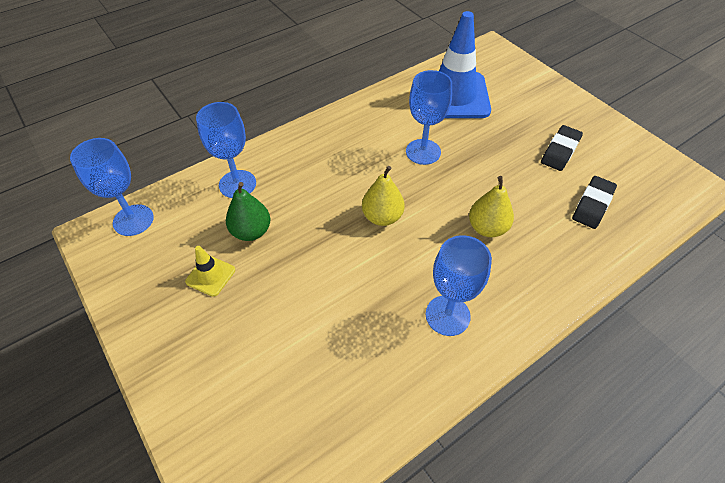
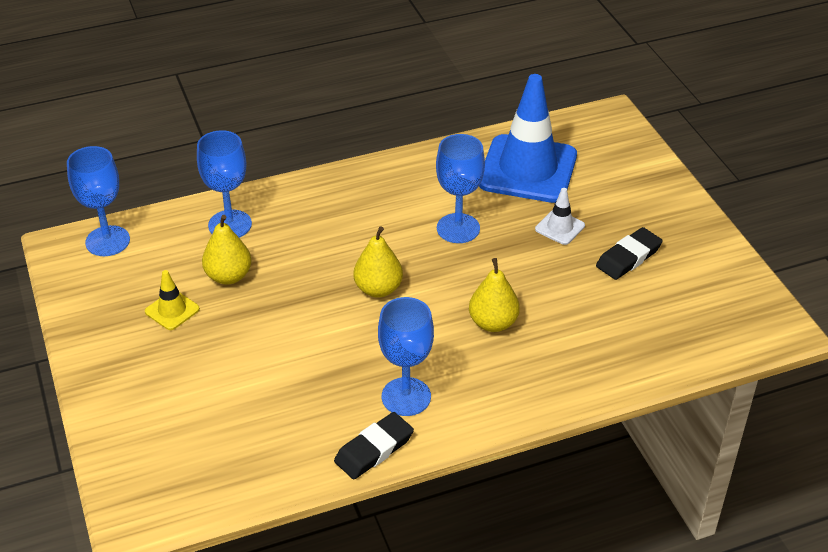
camera: 15 degrees right, 10 degrees down
green pear [226,182,271,241] -> yellow pear [202,215,252,285]
black eraser [572,176,617,229] -> black eraser moved to [334,412,414,479]
none -> white traffic cone [535,188,585,245]

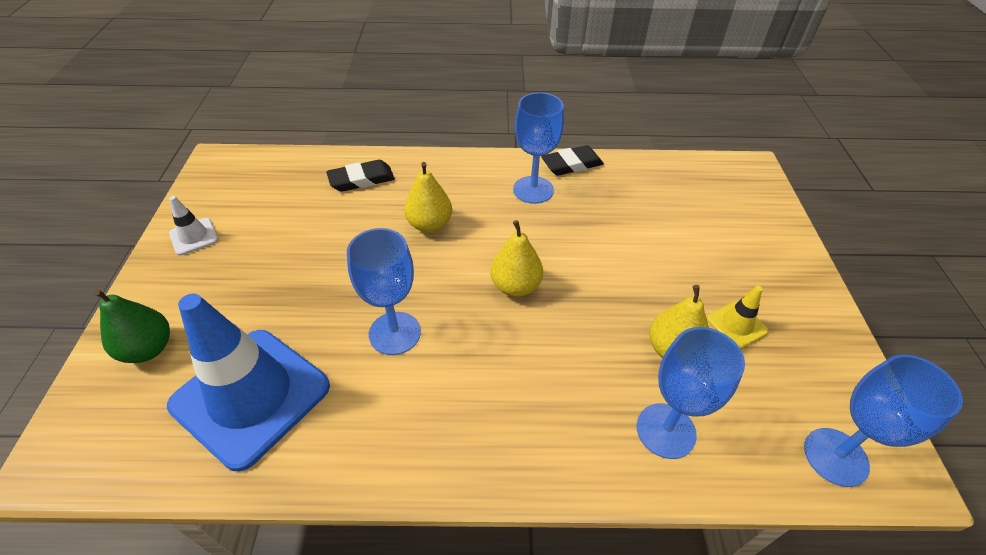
camera: 160 degrees left, 5 degrees up
white traffic cone [535,188,585,245] -> white traffic cone moved to [169,196,219,255]
black eraser [596,227,663,280] -> black eraser moved to [326,160,395,192]
none -> green pear [93,289,170,363]

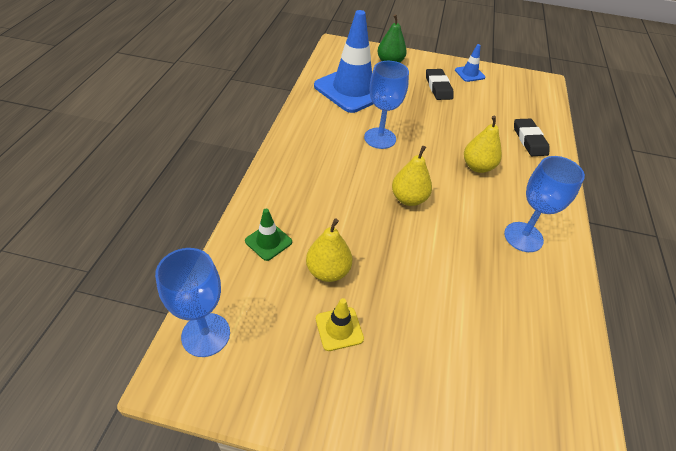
camera: 100 degrees right, 0 degrees up
white traffic cone [169,196,219,255] -> blue traffic cone [455,44,485,82]
black eraser [541,145,604,176] -> black eraser moved to [426,69,453,100]
blue goblet [637,327,745,459] -> green traffic cone [245,209,292,261]

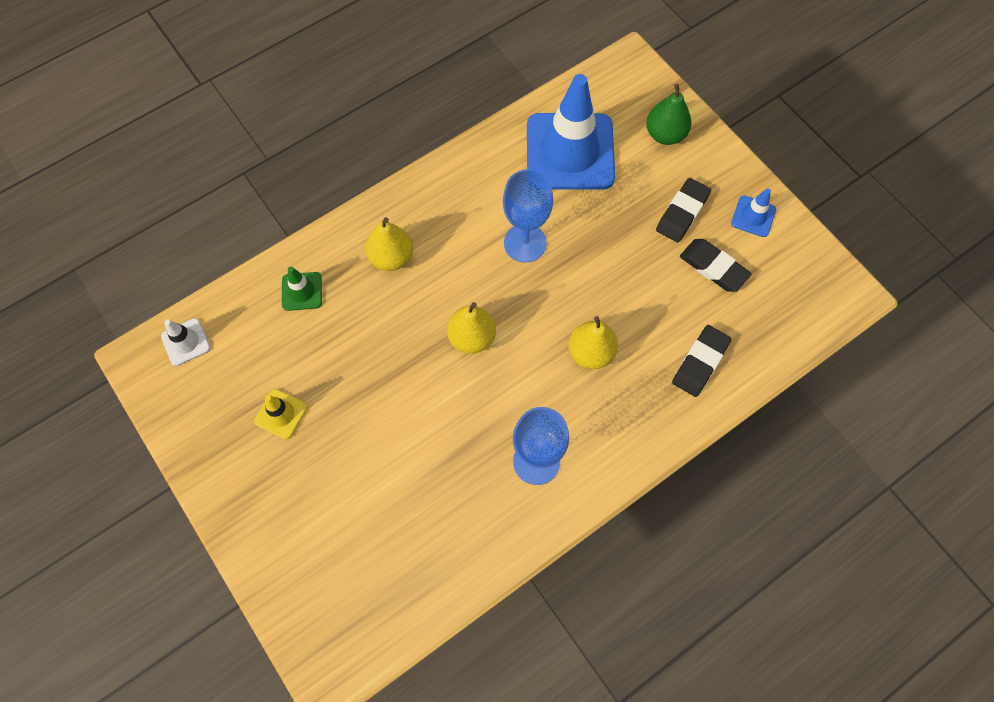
camera: 45 degrees right, 20 degrees up
blue goblet [155,248,230,357] -> white traffic cone [161,318,211,366]
yellow pear [306,219,353,282] -> yellow pear moved to [366,217,413,271]
none -> black eraser [680,239,752,292]

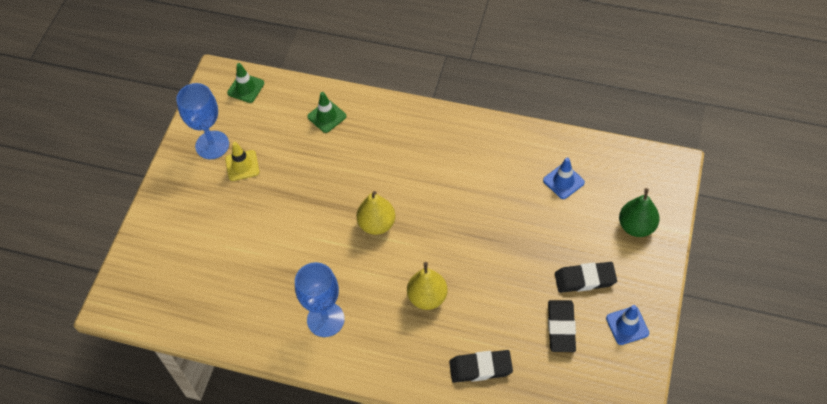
camera: 55 degrees right, 10 degrees down
white traffic cone [161,318,211,366] -> green traffic cone [227,63,264,103]
yellow pear [366,217,413,271] -> none
blue goblet [503,169,553,263] -> blue goblet moved to [176,83,229,159]
blue traffic cone [527,74,615,190] -> blue traffic cone [543,158,585,199], size x0.43

